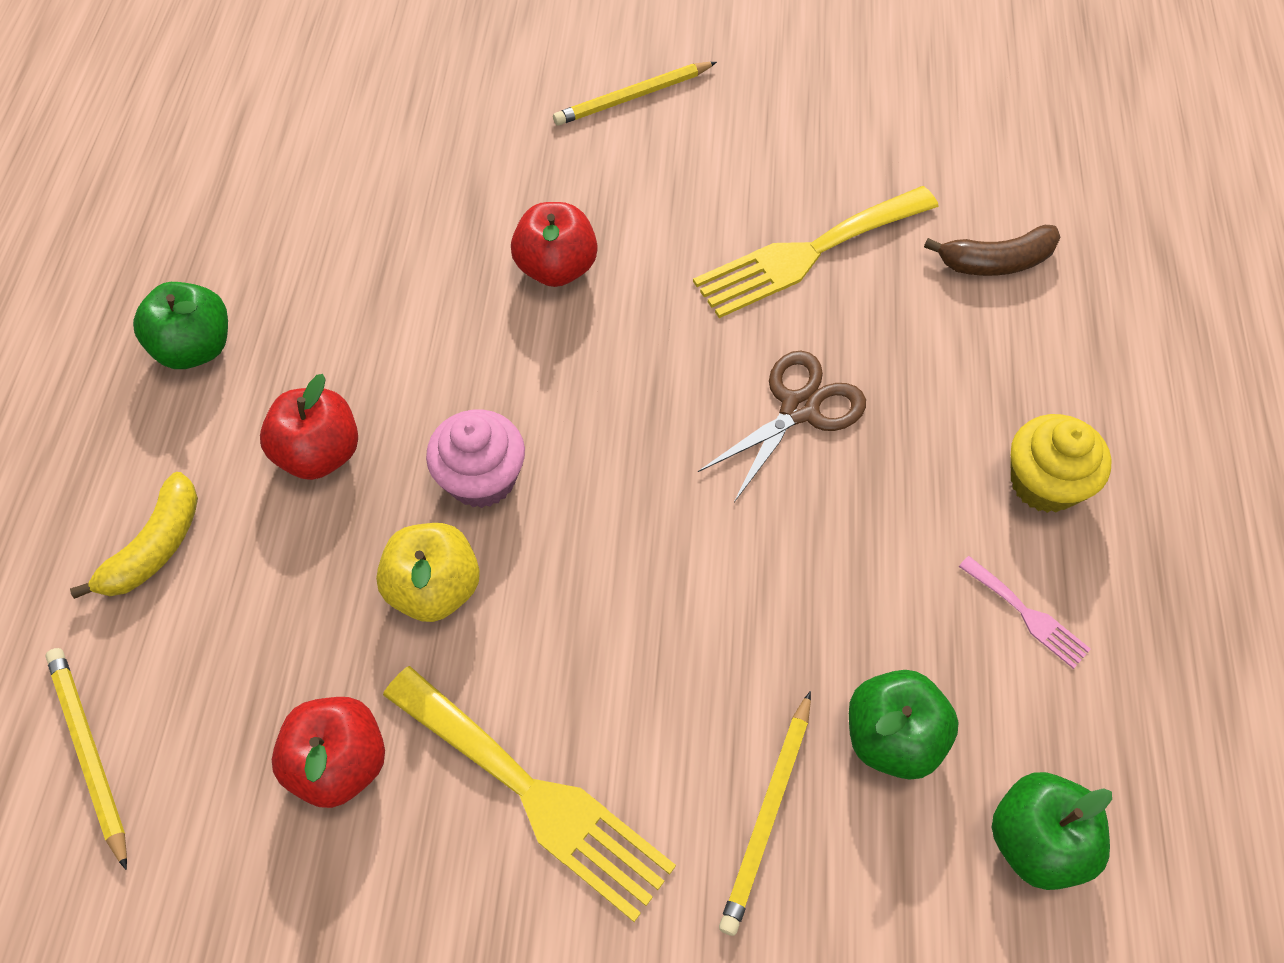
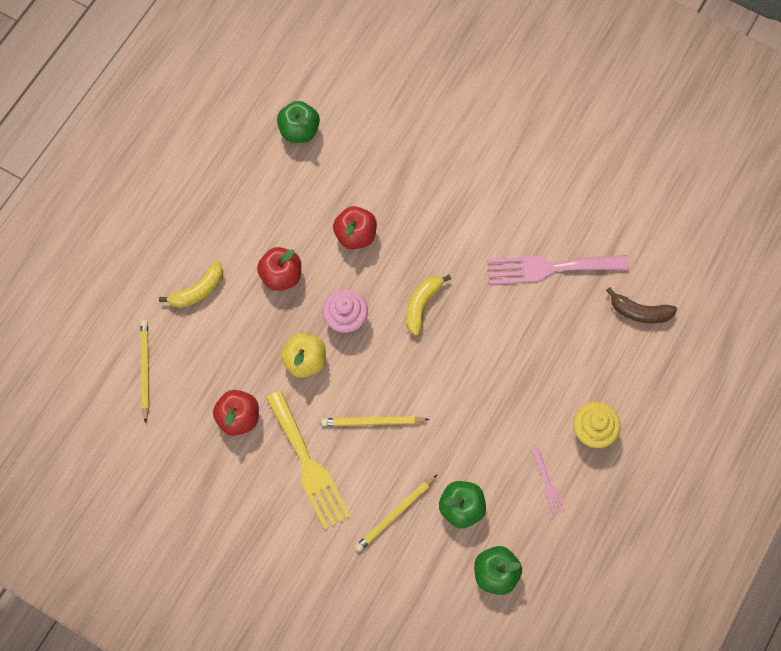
camera: 25 degrees right, 10 degrees up
green apple [133,282,228,369] -> green apple moved to [277,101,320,143]
red apple [511,202,598,287] -> red apple moved to [333,206,377,249]
yellow pencil [553,62,717,126] -> yellow pencil moved to [321,416,430,426]
yellow fork [693,186,939,318] -> pink fork [487,255,629,285]
brown scissors [698,351,866,502] -> none
none -> yellow banana [406,275,451,335]

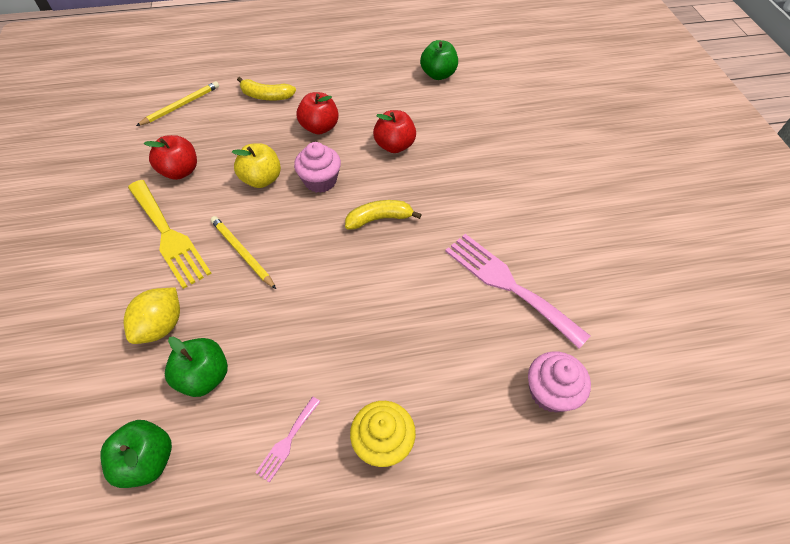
camera: 50 degrees right, 15 degrees down
yellow fork [266,390,350,530] -> yellow fork turned 60 degrees counterclockwise [128,180,212,289]
yellow pencil [355,474,438,552] -> yellow lemon [124,287,180,344]
brown banana [606,287,677,323] -> pink cupcake [528,351,591,413]

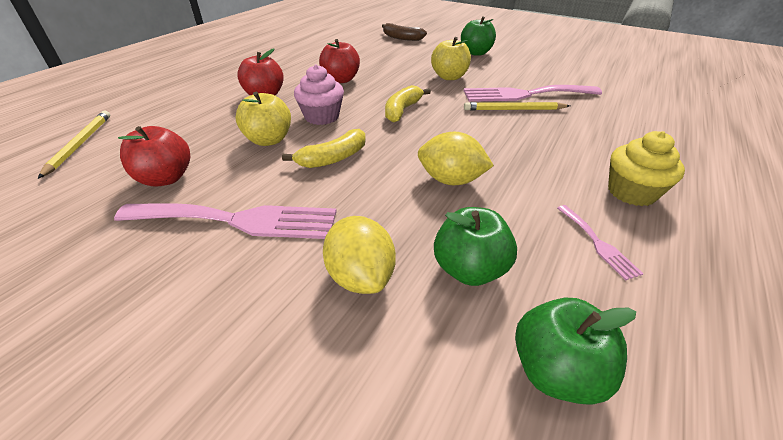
camera: 50 degrees left, 15 degrees down
yellow fork [128,180,212,289] -> pink fork [114,203,337,239]
yellow pencil [211,216,276,289] -> yellow pencil moved to [464,102,570,111]
yellow banana [237,77,296,100] -> yellow banana moved to [282,129,366,168]
green apple [420,40,458,80] -> green apple moved to [461,16,496,56]
pink cupcake [528,351,591,413] -> none
none -> brown banana [382,23,427,41]
none -> yellow lemon [418,132,494,185]
none -> yellow apple [431,37,471,80]

